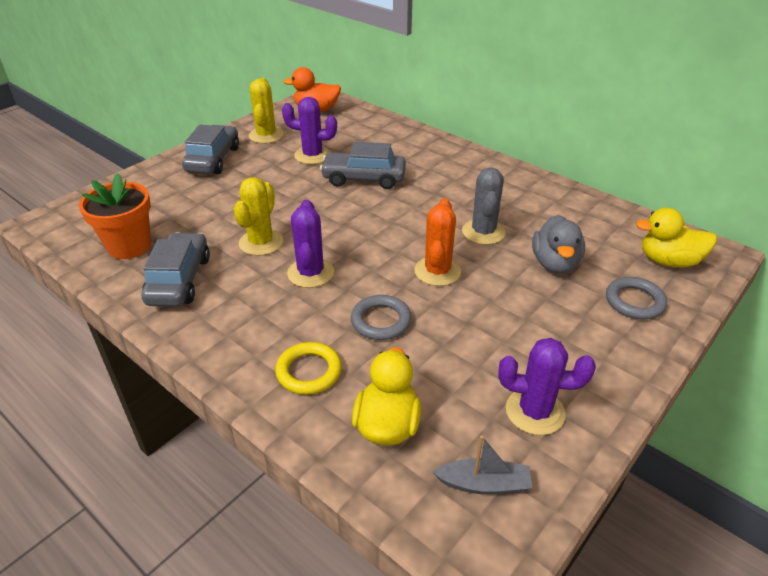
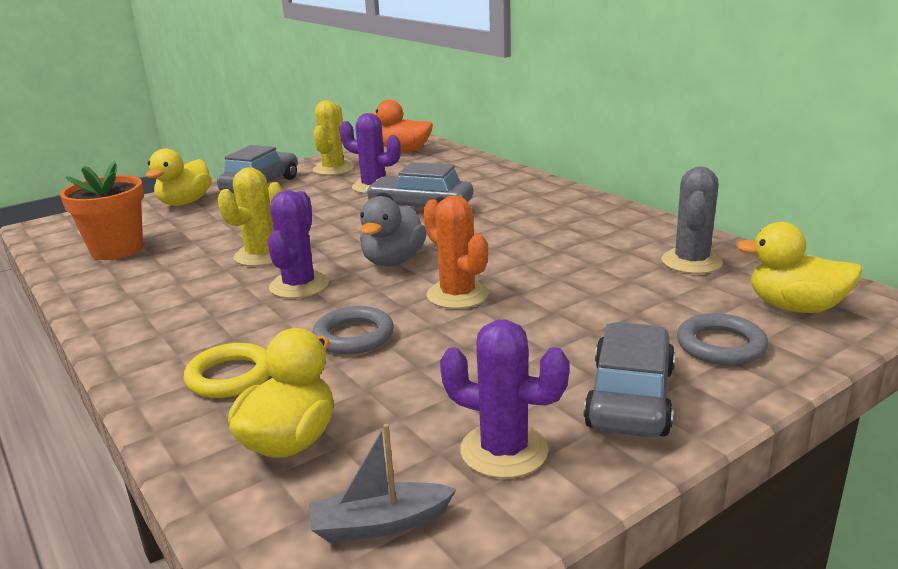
camera: 15 degrees right, 15 degrees down
grey car [141,232,210,307] -> grey car moved to [584,322,675,438]
orange cactus [414,198,461,286] -> orange cactus turned 60 degrees counterclockwise [423,195,489,309]
grey boat [432,435,532,494] -> grey boat turned 150 degrees clockwise [309,424,457,542]
grey cactus [462,167,506,245] -> grey cactus moved to [661,166,723,274]
grey duck [532,215,585,274] -> grey duck moved to [360,196,427,266]
none -> yellow duck [146,149,212,206]

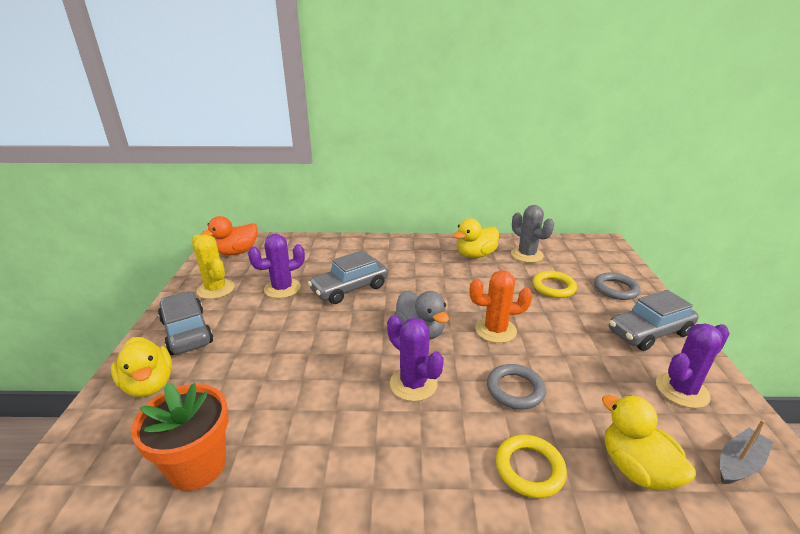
camera: 55 degrees left, 5 degrees up
yellow cactus [217,168,284,266] -> none
grey boat [309,424,457,542] -> grey boat turned 150 degrees counterclockwise [720,420,773,484]
grey car [584,322,675,438] -> grey car turned 75 degrees counterclockwise [609,290,699,351]
yellow duck [736,222,863,313] -> yellow duck moved to [453,218,499,258]
none -> yellow ring [532,271,577,298]

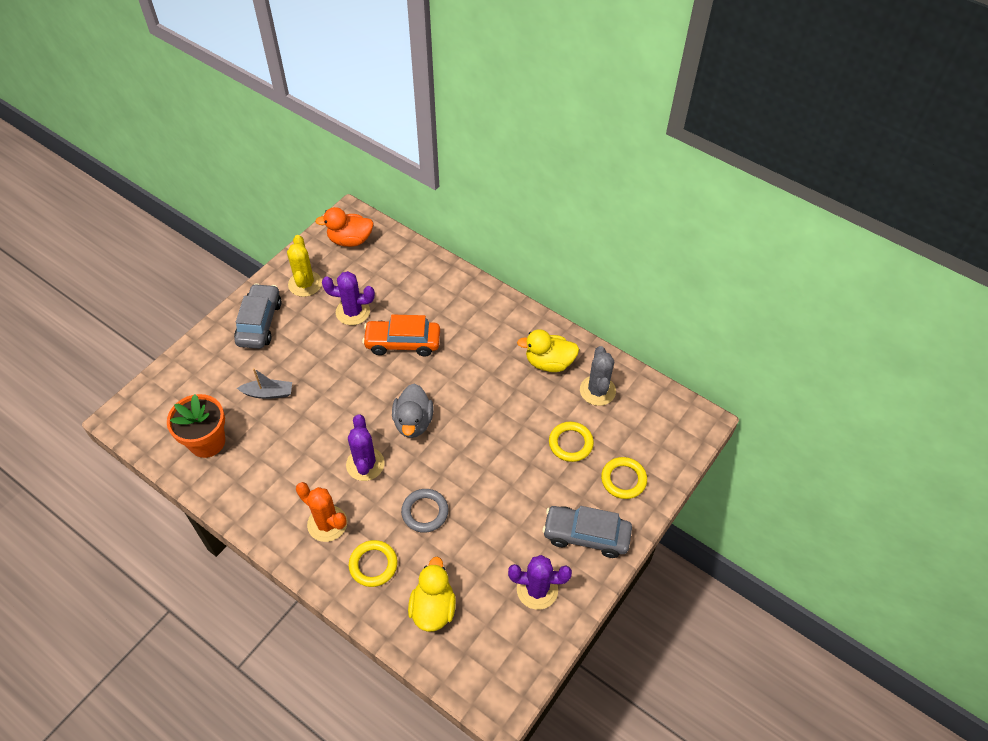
camera: 35 degrees right, 25 degrees up
yellow duck [111,337,172,397] -> none
grey car [308,250,388,304] -> orange car [362,314,440,357]
orange cactus [470,270,533,343] -> orange cactus moved to [296,482,347,542]
grey ring [594,272,641,300] -> yellow ring [601,457,647,499]
grey boat [720,420,773,484] -> grey boat moved to [237,368,292,399]

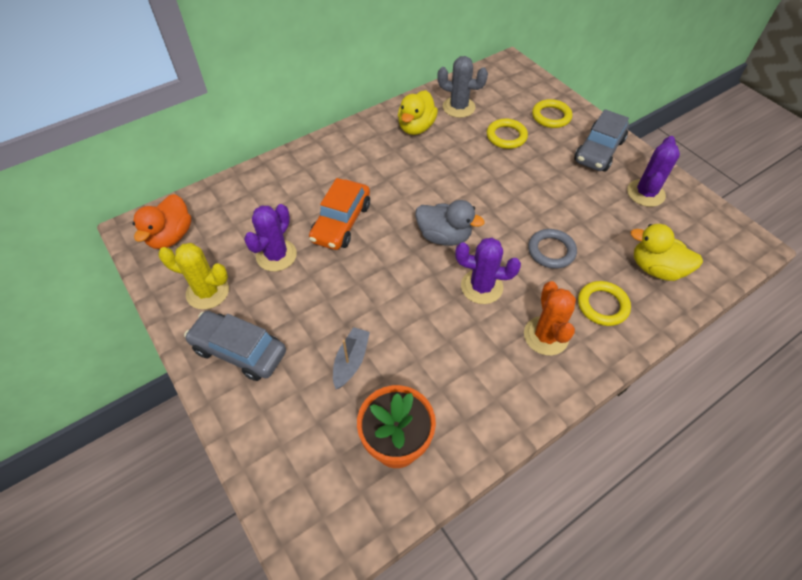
camera: 70 degrees left, 0 degrees up
orange cactus [296,482,347,542] -> orange cactus turned 60 degrees counterclockwise [524,281,576,356]

